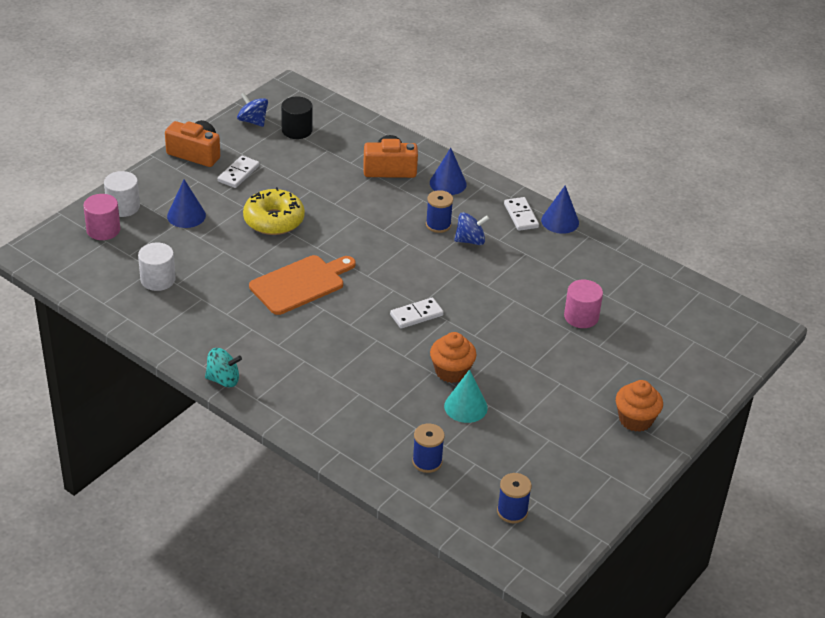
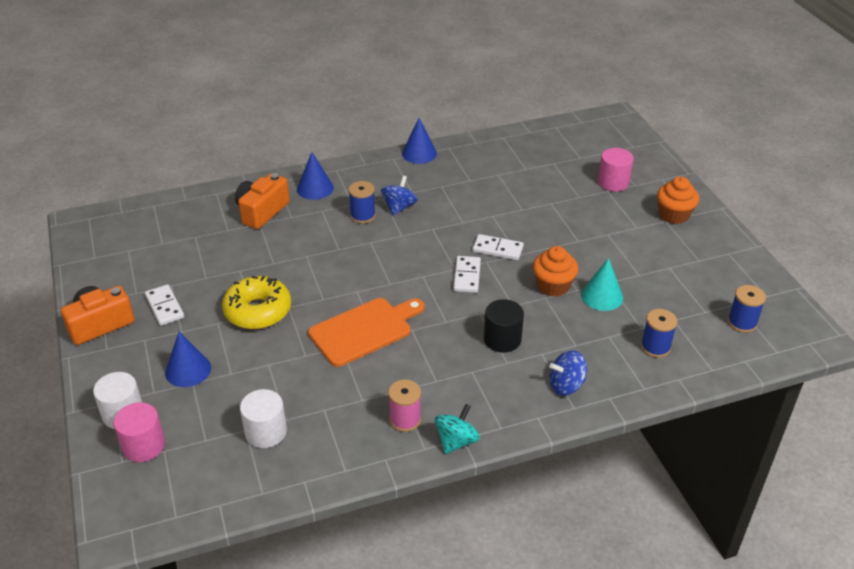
camera: 55 degrees left, 0 degrees up
blue spinning top [237,93,268,127] -> blue spinning top moved to [549,350,587,395]
orange cutting board [249,255,356,315] -> orange cutting board turned 60 degrees clockwise [308,298,425,367]
black cylinder [281,96,313,139] -> black cylinder moved to [484,299,524,353]
white domino [504,197,539,231] -> white domino moved to [472,234,524,260]
pink cylinder [564,280,603,328] -> pink cylinder moved to [598,148,634,191]
none -> pink spool [388,379,421,432]

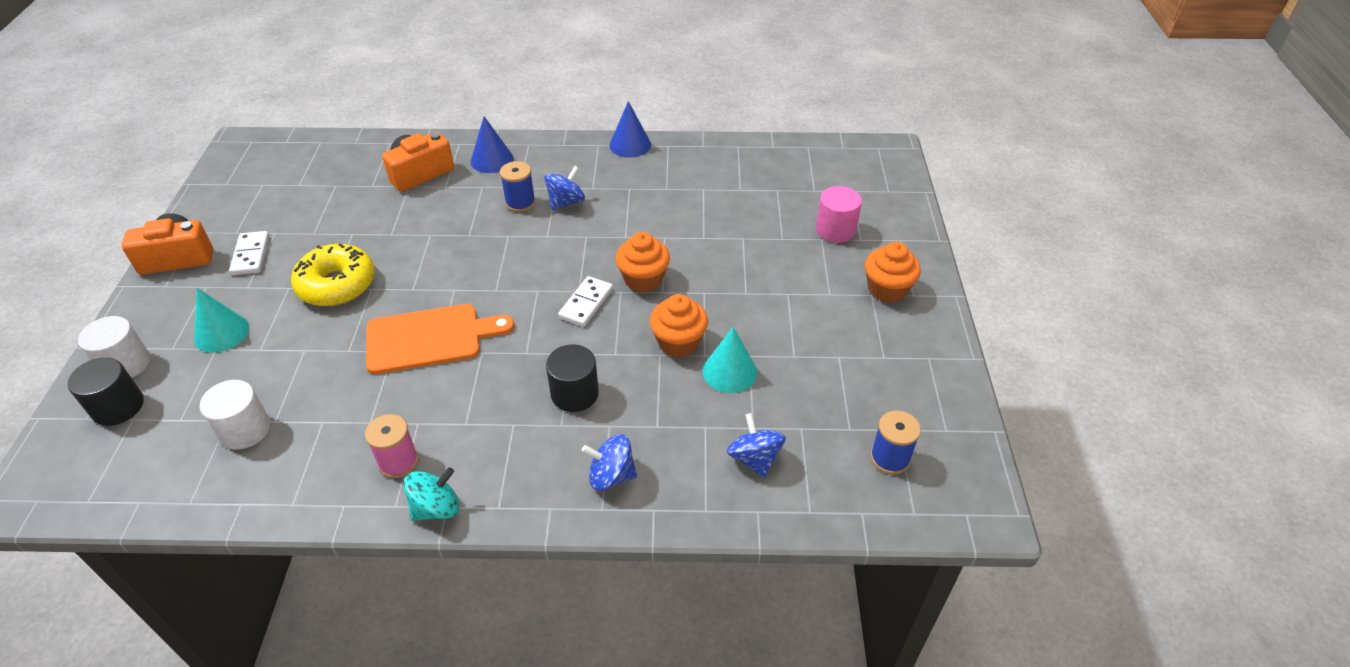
camera: 20 degrees right, 5 degrees up
pink cylinder [113,402,165,462] -> black cylinder [68,357,144,426]
blue cone [165,332,211,387] -> turquoise cone [194,288,249,353]
white domino [472,234,524,260] -> orange cupcake [615,232,670,293]
blue spool [641,309,677,358] -> blue spinning top [727,413,786,478]

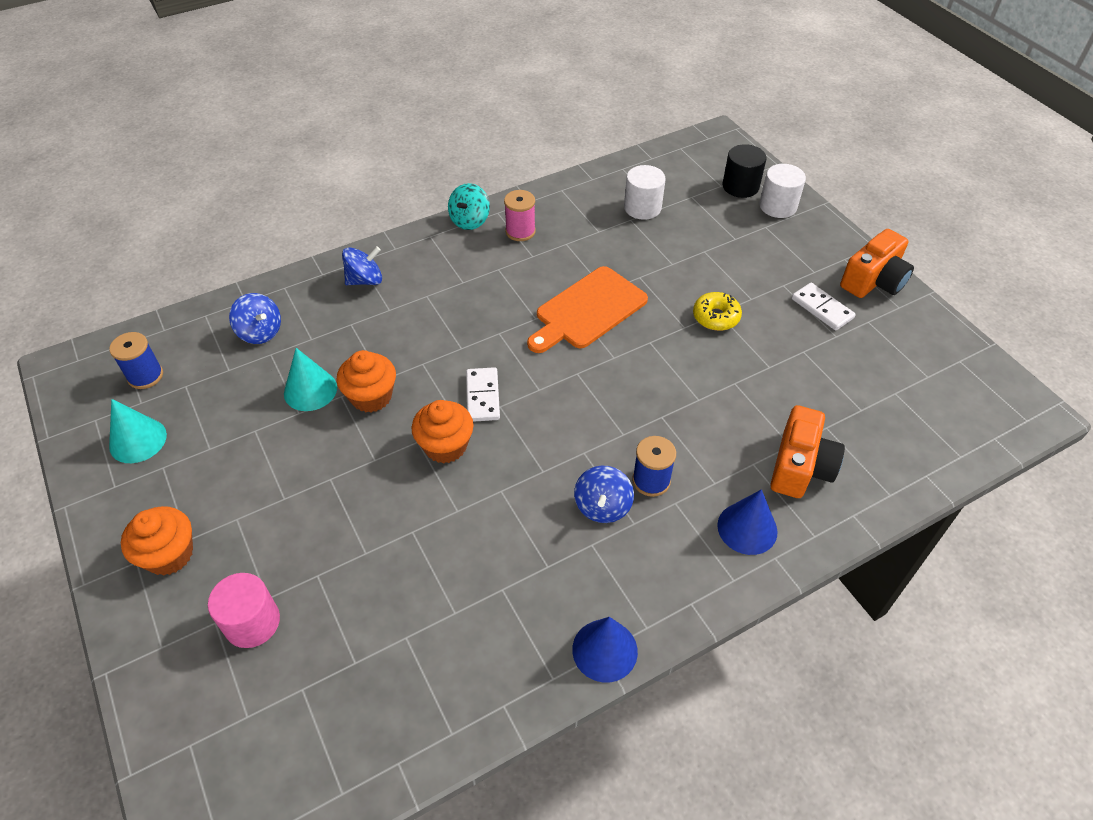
camera: 150 degrees right, 5 degrees up
turquoise cone [194,288,249,353] -> turquoise cone moved to [109,399,167,463]
yellow donut [291,243,375,306] -> yellow donut [693,292,742,331], size x0.61
black cylinder [546,344,599,412] -> none

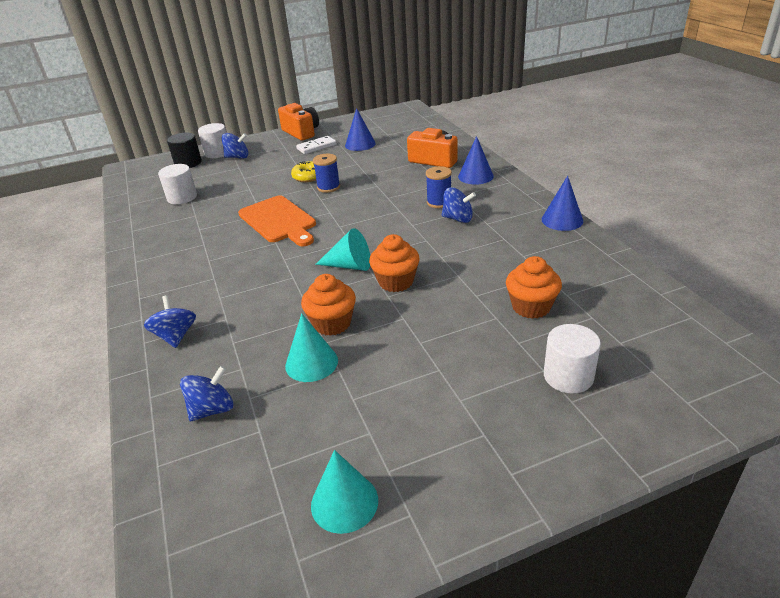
camera: 80 degrees left, 15 degrees down
blue spool [109,332,163,389] -> blue spool moved to [313,154,340,193]
orange cupcake [121,506,193,576] -> orange cupcake moved to [506,256,562,319]
pink cylinder [208,573,280,648] -> white cylinder [544,324,601,394]
turquoise spinning top [448,183,490,230] -> none
white domino [466,367,500,422] -> turquoise cone [315,228,370,271]
pink spool [504,190,536,241] -> none
none -> blue spinning top [222,133,248,159]
none -> blue cone [345,108,376,151]

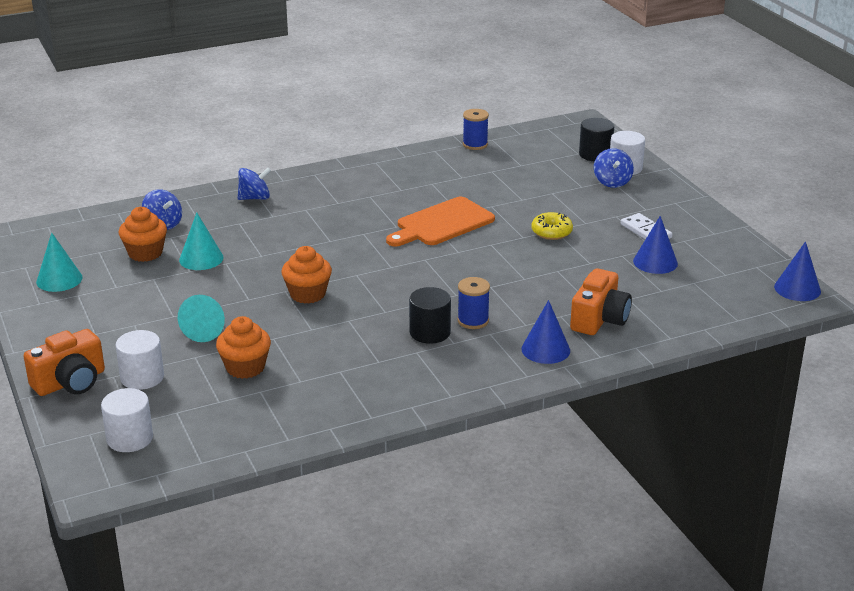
camera: 85 degrees right, 5 degrees down
white cylinder [158,164,197,204] -> white cylinder moved to [101,388,153,452]
orange camera [278,103,319,140] -> orange camera moved to [24,329,105,396]
orange cupcake [301,274,356,336] -> orange cupcake moved to [119,207,167,262]
blue spool [313,154,340,193] -> blue spool moved to [463,109,489,150]
turquoise cone [315,228,370,271] -> turquoise cone moved to [178,295,225,342]
blue spinning top [442,187,476,223] -> black cylinder [409,287,451,344]
blue cone [542,176,583,231] -> blue cone moved to [774,241,821,301]

